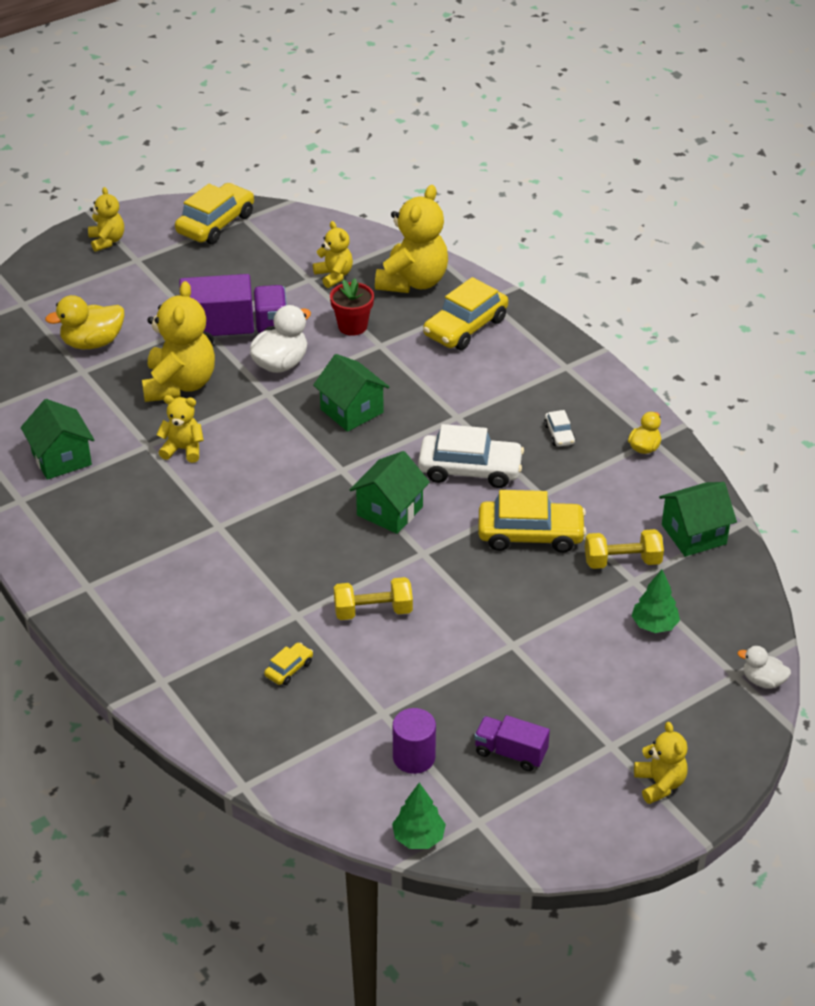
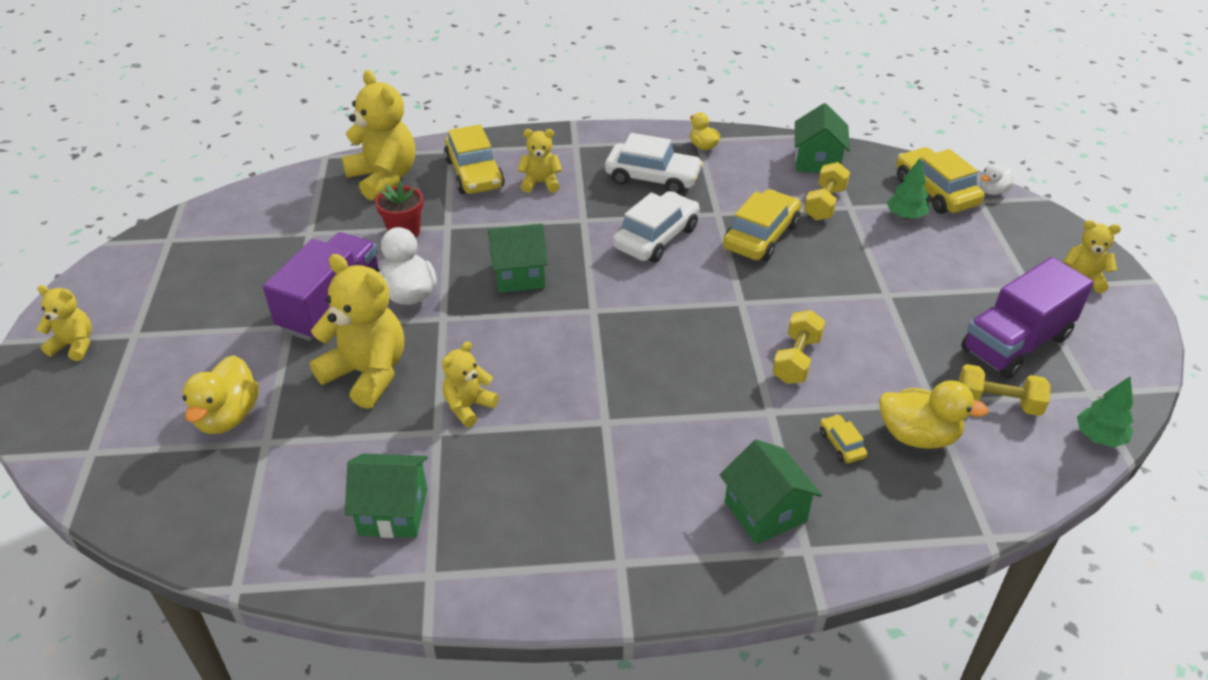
camera: 60 degrees left, 0 degrees up
yellow car [175,183,254,244] -> yellow car moved to [896,147,985,214]
yellow teddy bear [313,221,353,288] -> yellow teddy bear moved to [517,129,562,193]
green house [350,451,430,534] -> green house moved to [720,439,822,544]
purple cylinder [393,708,436,774] -> yellow dumbbell [958,364,1051,416]
purple truck [474,715,550,771] -> purple truck [961,257,1094,379], size x1.87
white car [544,410,575,446] -> white car [605,133,703,194], size x2.16
none -> yellow duck [879,380,989,449]

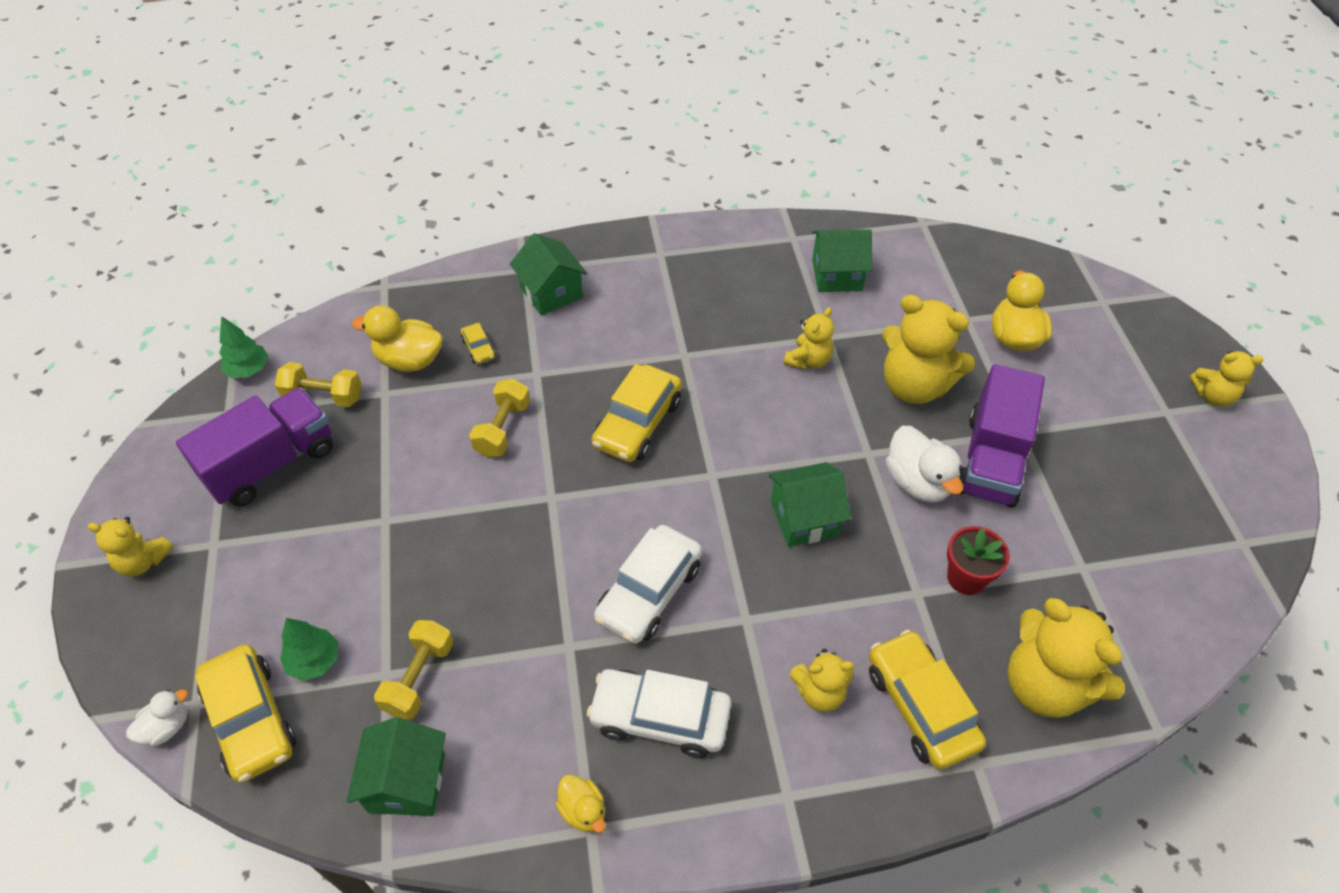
camera: 175 degrees right, 10 degrees up
yellow car [723,190,801,261] -> yellow car moved to [591,364,682,462]

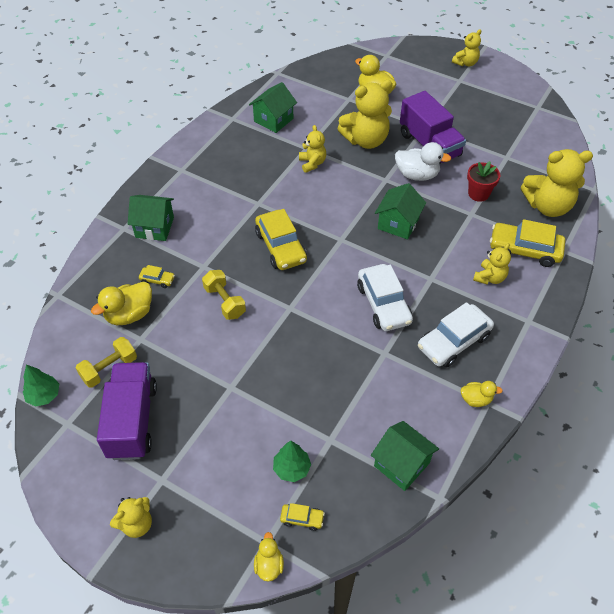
camera: 50 degrees left, 0 degrees up
white duck [126,689,188,746] -> yellow duck [254,532,284,582]
yellow car [195,644,296,783] -> yellow car [280,503,325,531], size x0.46
yellow dumbbell [374,620,454,720] -> none

